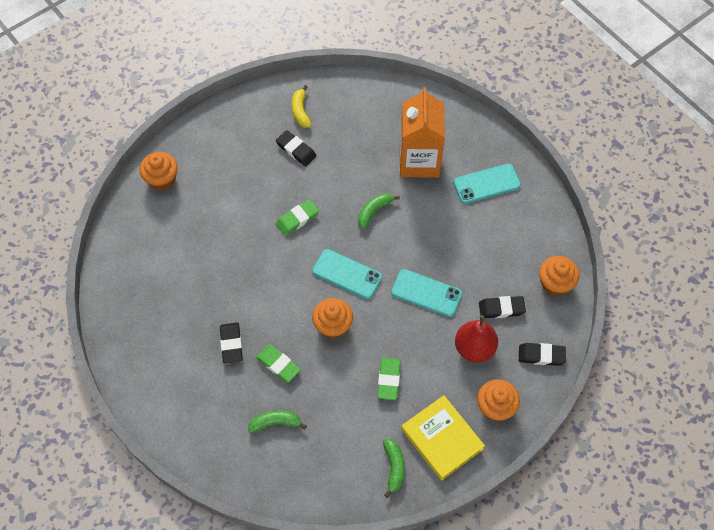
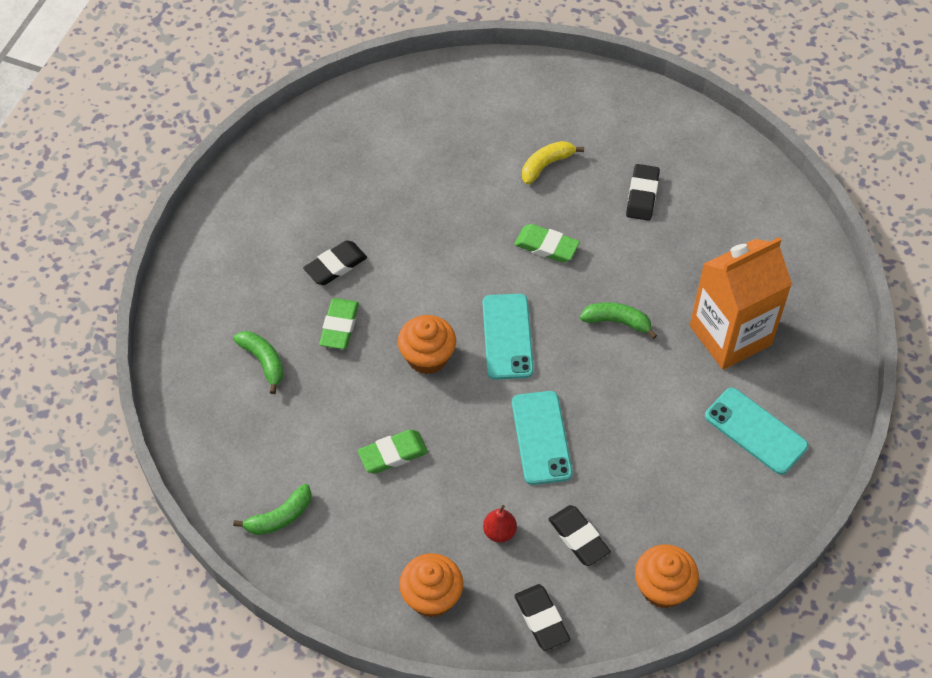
camera: 60 degrees right, 5 degrees down
orange cupcake [139,152,178,191] -> none
yellow banana [292,85,311,128] -> yellow banana moved to [522,141,584,184]
yellow book [401,395,485,481] -> none
red pear [455,315,498,362] -> red pear [483,505,517,543], size x0.53

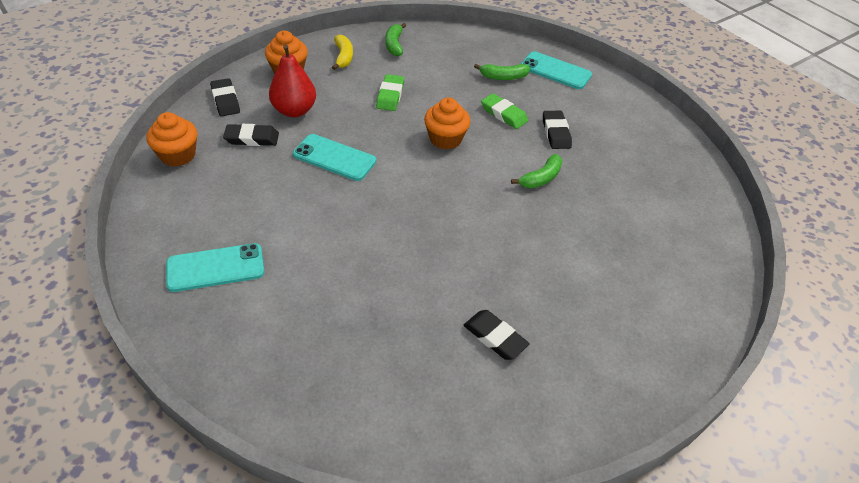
camera: 120 degrees right, 10 degrees down
turquoise phone [483,294,534,380] -> turquoise phone moved to [521,51,592,89]
red pear [483,505,517,543] -> red pear [269,44,316,117], size x1.90
green eraser [514,224,580,263] -> none
black eraser [514,584,570,651] -> black eraser turned 60 degrees clockwise [210,78,240,116]
yellow banana [522,141,584,184] -> yellow banana moved to [332,35,353,70]
green banana [580,302,657,339] -> green banana moved to [511,154,562,188]
orange carton [690,237,792,370] -> none

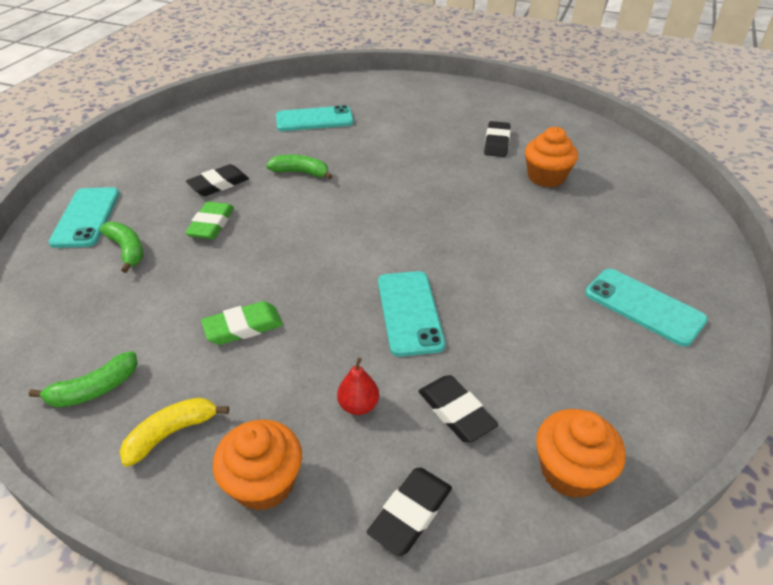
camera: 120 degrees left, 5 degrees down
red pear [269,44,316,117] -> red pear [337,358,379,415], size x0.53
orange cupcake [424,98,471,150] -> orange cupcake moved to [525,127,578,188]
none -> turquoise phone [276,105,353,131]

